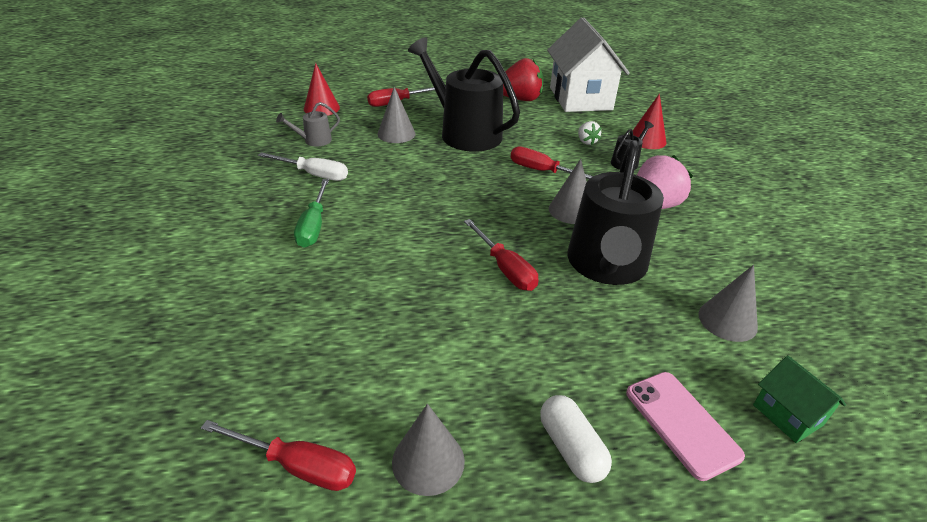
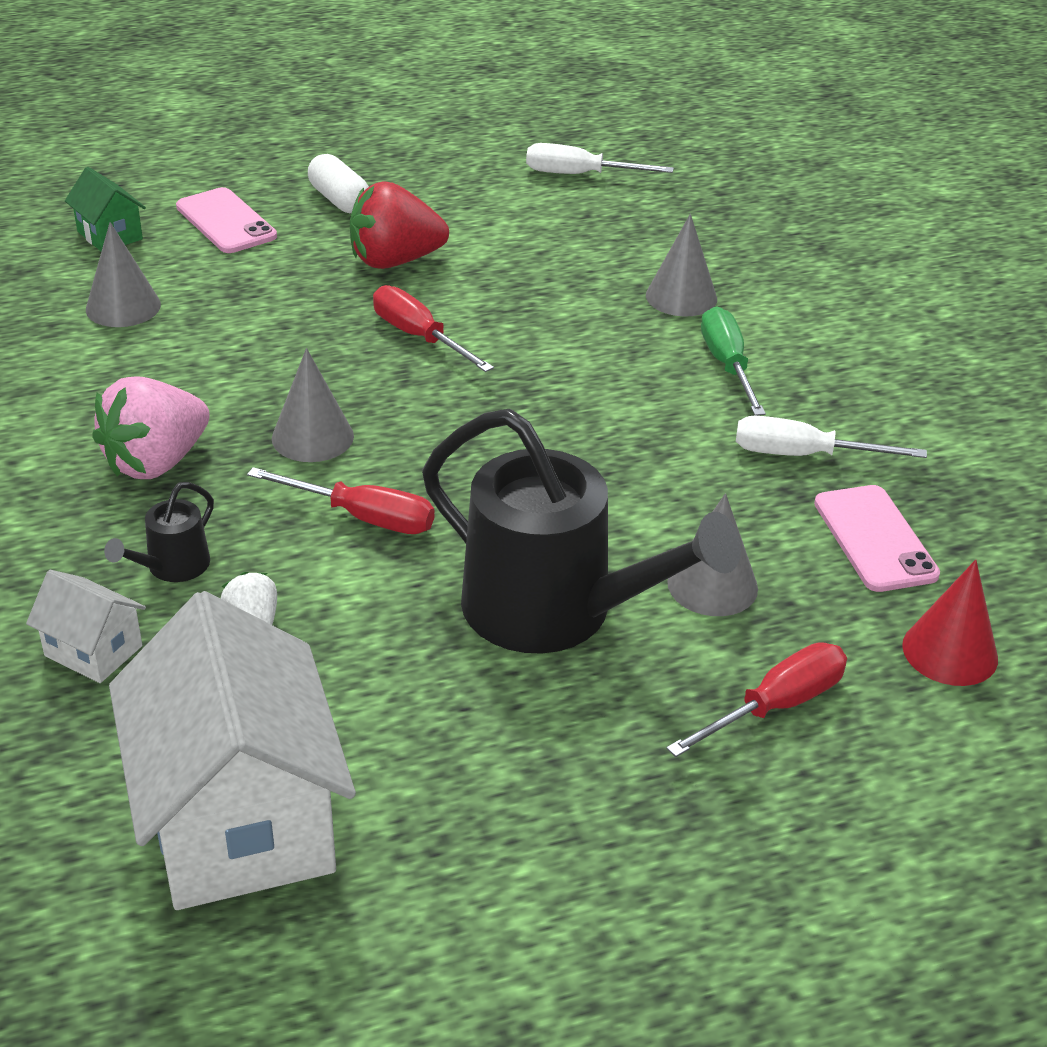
camera: 170 degrees right, 0 degrees up
red screwdriver [201,420,356,491] -> white screwdriver [526,143,674,174]
grey watering can [276,102,340,147] -> pink phone [814,485,940,592]
grey cone [392,404,465,496] -> grey cone moved to [646,214,717,316]
red strawberry [503,58,543,101] -> red strawberry moved to [350,182,449,269]
black watering can [568,140,664,285] -> none
red cone [633,94,667,149] -> white house [26,570,146,683]

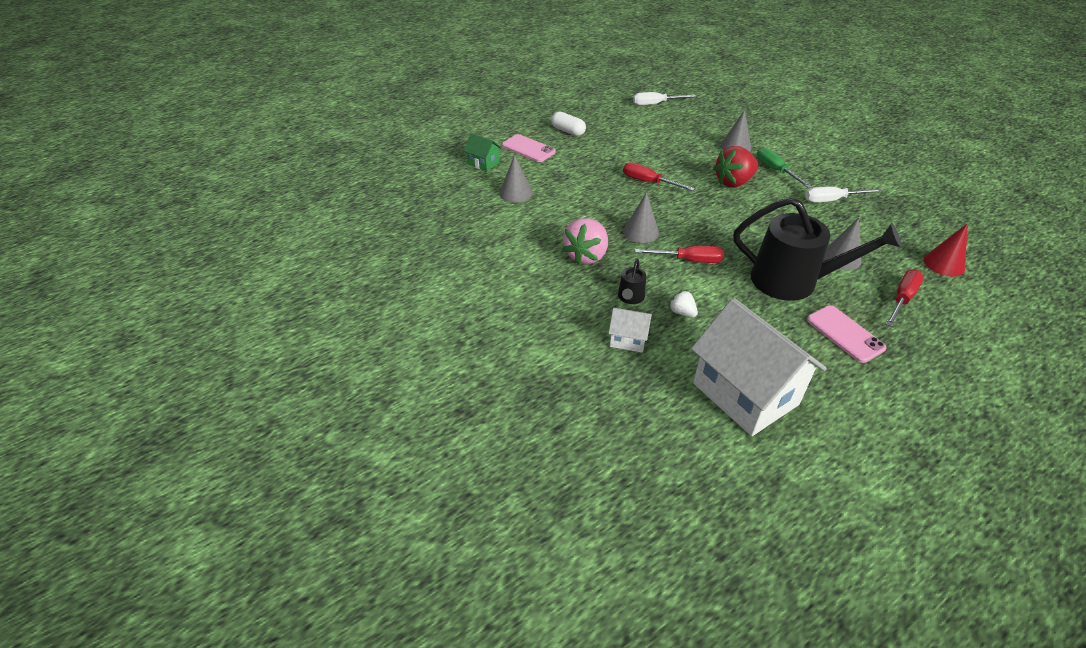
camera: 15 degrees left, 5 degrees up
red strawberry [350,182,449,269] -> red strawberry moved to [713,146,759,187]
pink phone [814,485,940,592] -> pink phone moved to [807,305,887,363]

